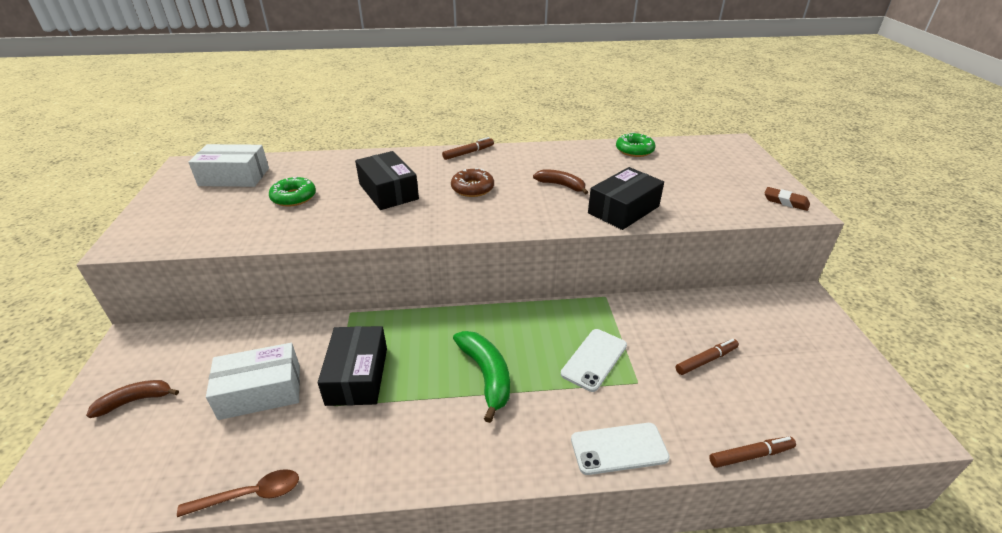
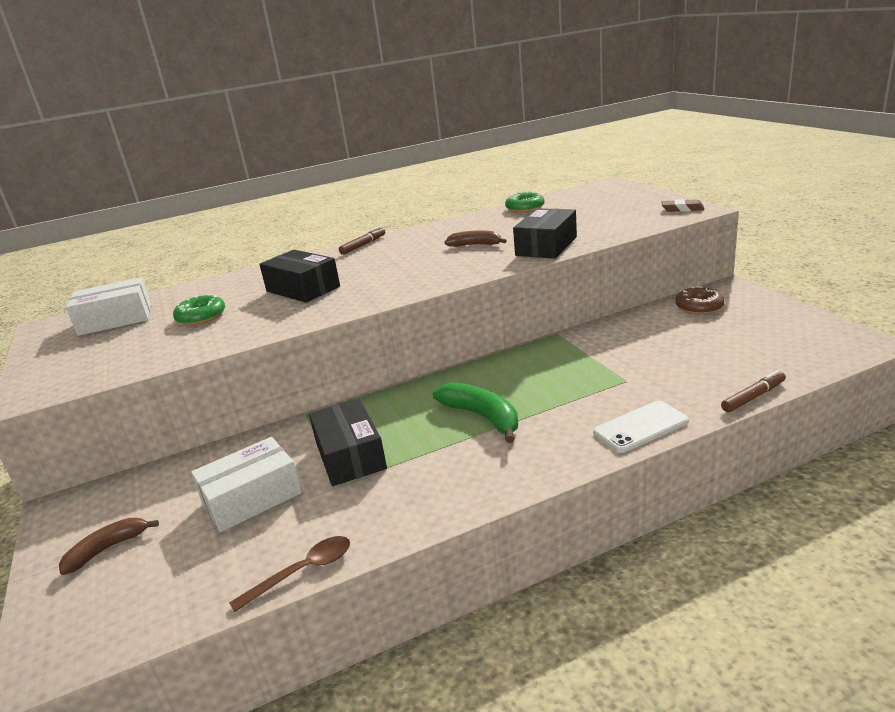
camera: 15 degrees left, 10 degrees down
brown donut [451,168,494,197] -> brown donut moved to [675,286,724,315]
white phone [561,329,627,392] -> none
brown marker [676,339,739,375] -> none

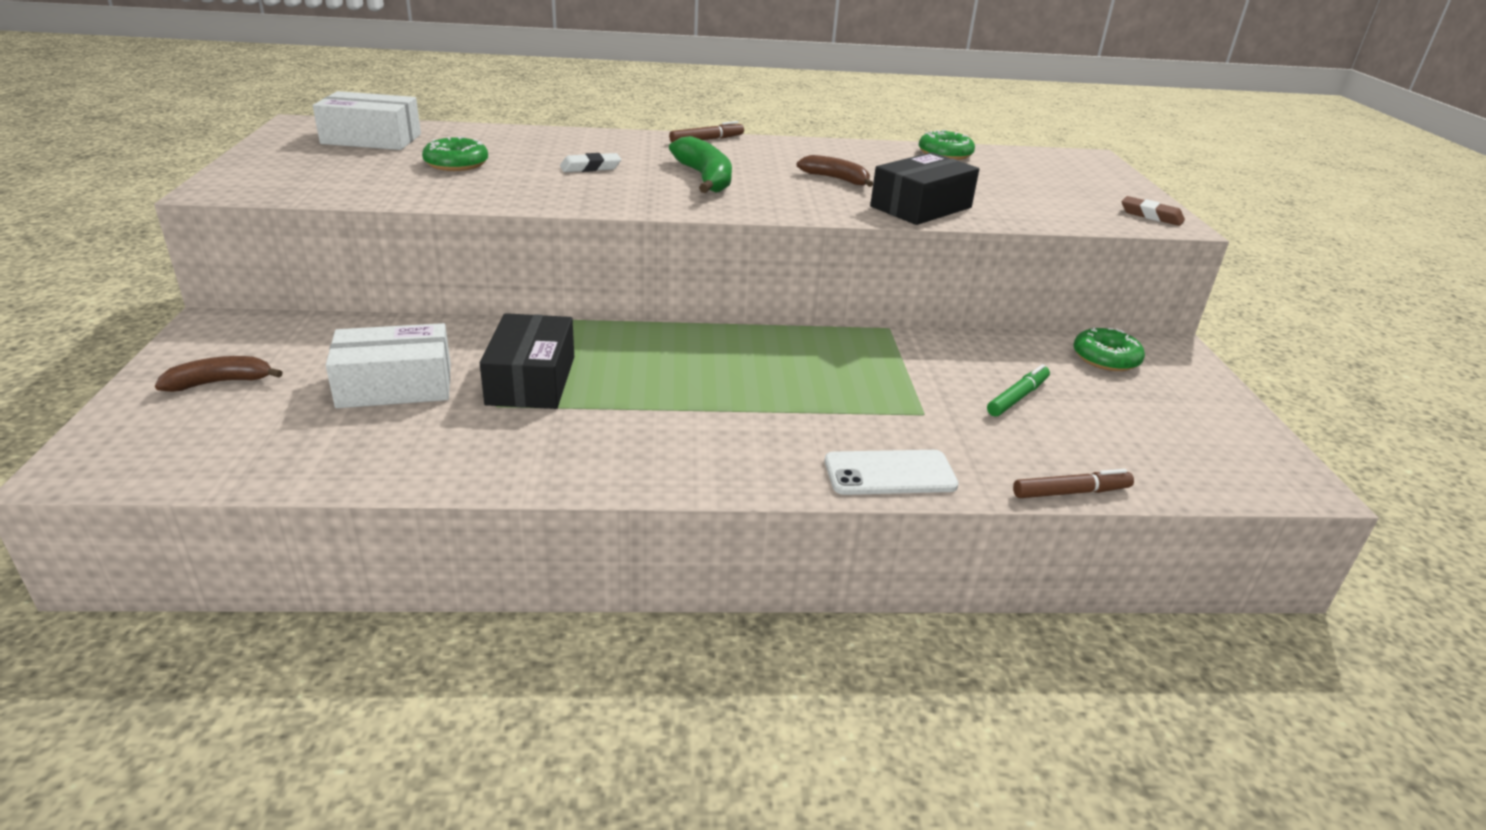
camera: 15 degrees right, 5 degrees up
brown spoon [229,536,350,612] -> none
black box [259,250,340,303] -> white eraser [560,153,621,172]
green banana [433,382,518,443] -> green banana moved to [669,136,732,193]
brown donut [675,286,724,315] -> green donut [1074,327,1145,371]
none -> green marker [987,364,1050,417]

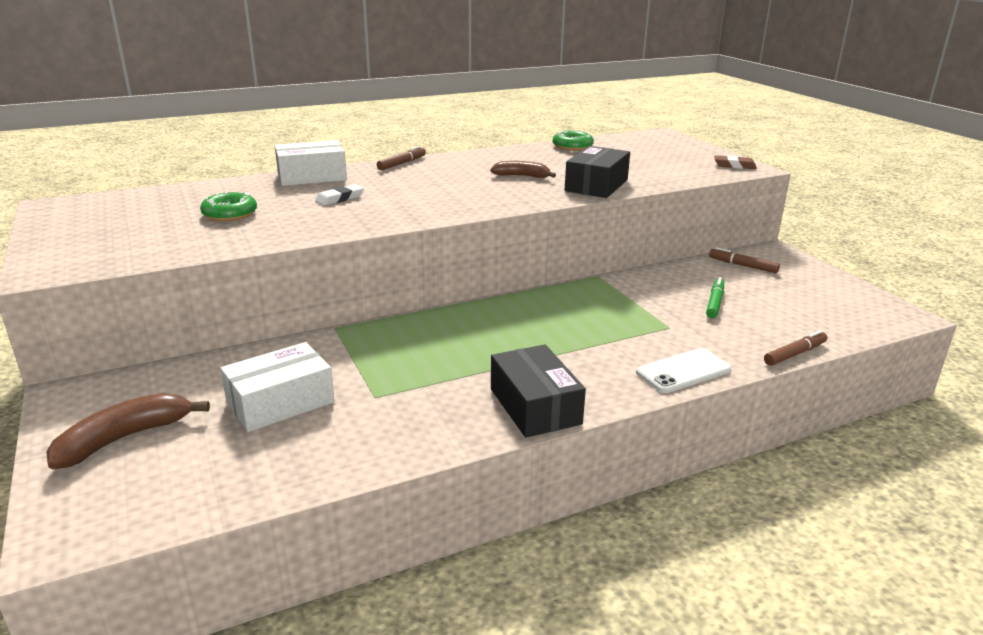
camera: 20 degrees left, 5 degrees down
brown banana [155,356,283,392] -> brown banana [46,393,210,470], size x1.51
white box [313,91,421,150] -> white box moved to [275,140,347,186]
black box [480,313,574,409] -> black box moved to [491,345,586,438]
green banana [669,136,732,193] -> none
green donut [1074,327,1145,371] -> brown marker [709,247,780,273]

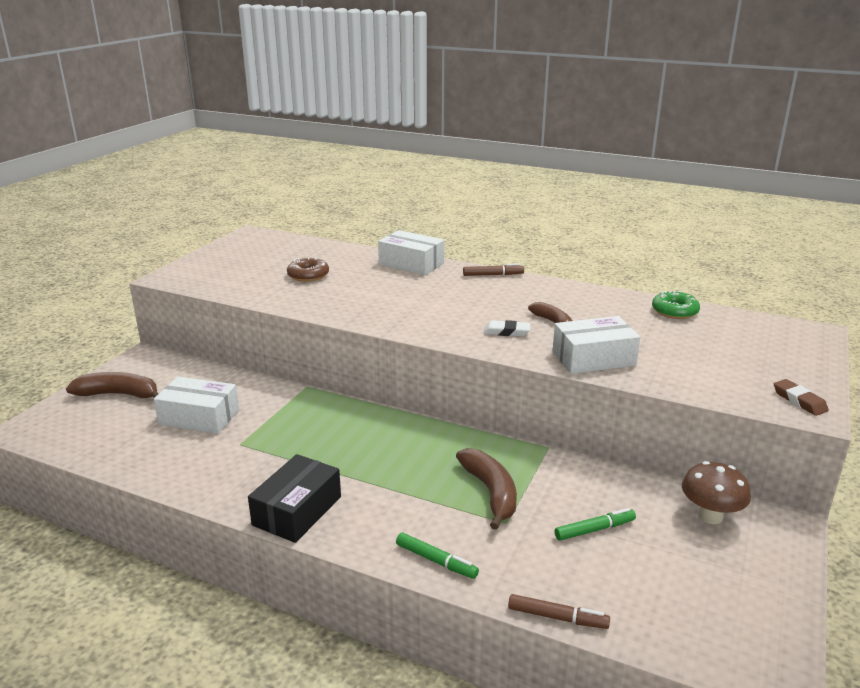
camera: 50 degrees right, 0 degrees up
green donut [200,191,257,221] -> brown donut [287,258,329,282]
white eraser [315,184,364,206] -> white eraser moved to [484,320,530,337]
black box [565,146,630,198] -> white box [553,316,640,374]
white phone [636,348,732,393] -> green marker [396,533,479,579]
brown marker [709,247,780,273] -> brown mushroom [682,461,751,524]
none -> brown banana [456,448,517,530]

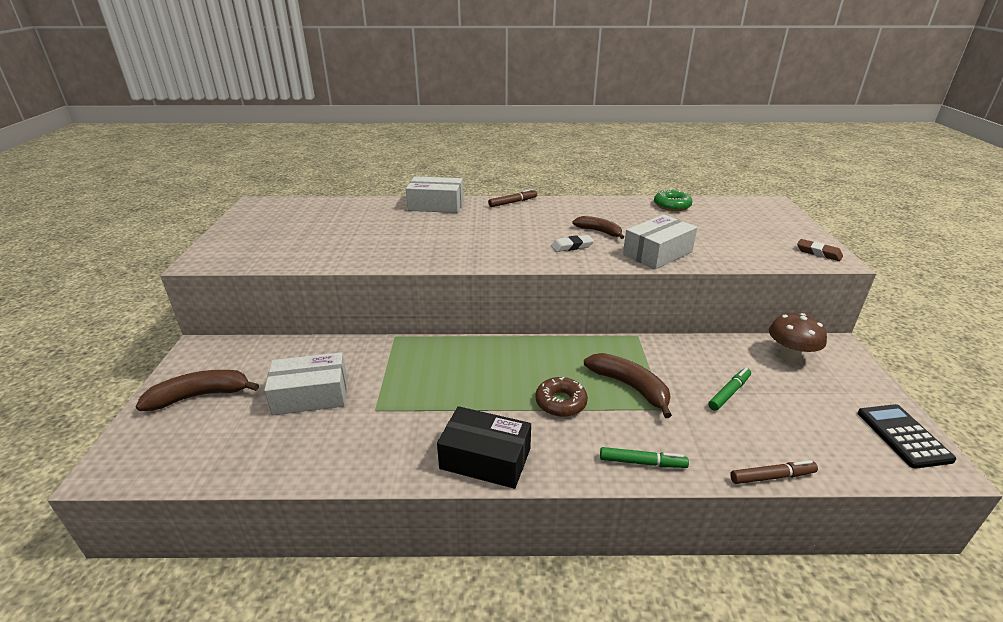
camera: 25 degrees left, 5 degrees up
black box [248,454,341,543] -> black box turned 75 degrees counterclockwise [437,406,531,489]
brown donut [287,258,329,282] -> brown donut moved to [536,377,588,417]
none -> black calculator [858,404,956,469]

